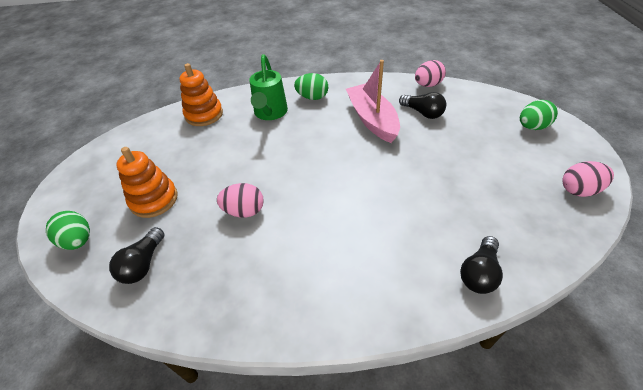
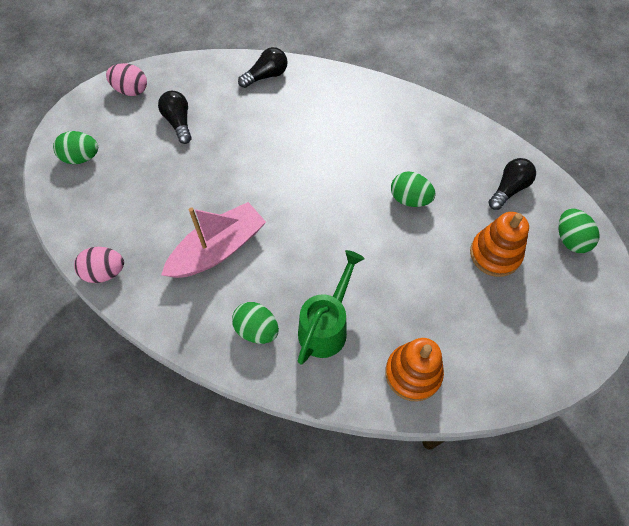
camera: 155 degrees left, 15 degrees up
pink egg [217,183,264,218] -> green egg [391,172,436,207]
pink boat [346,60,400,143] -> pink boat turned 135 degrees counterclockwise [161,202,266,278]
black light bulb [399,92,446,119] -> black light bulb moved to [158,91,192,144]

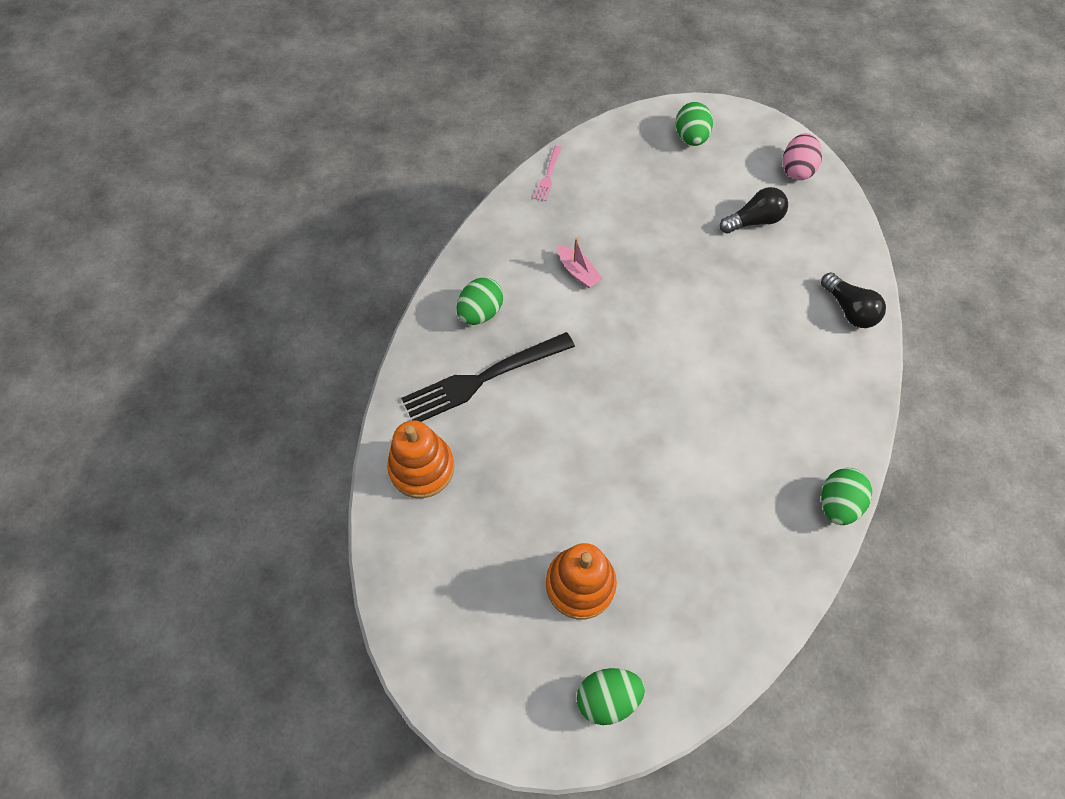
camera: 90 degrees right, 0 degrees up
pink egg [74,247,124,283] -> pink fork [534,146,562,201]
pink boat [161,202,266,278] -> pink boat [558,238,603,288], size x0.47
green watering can [298,250,365,365] -> black fork [401,332,575,422]
green egg [391,172,436,207] -> green egg moved to [821,468,872,525]
black light bulb [489,158,536,210] -> none

